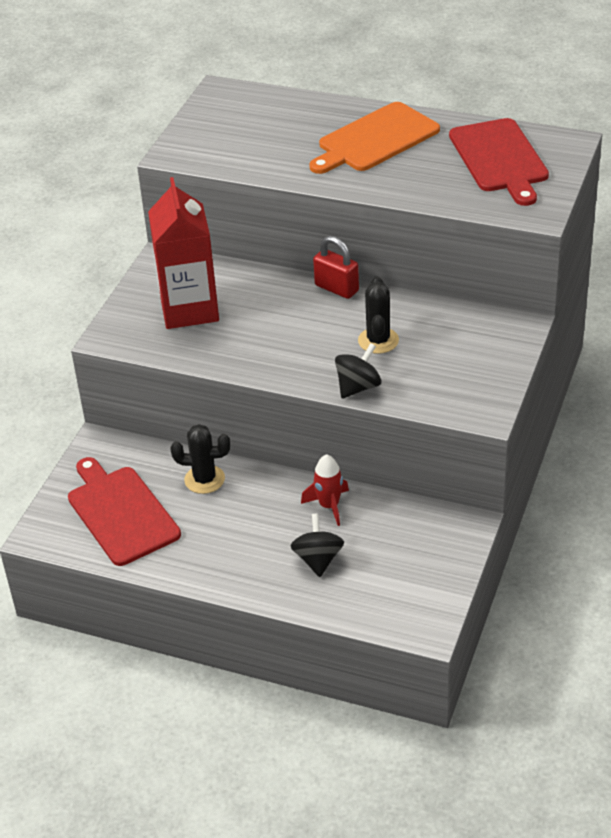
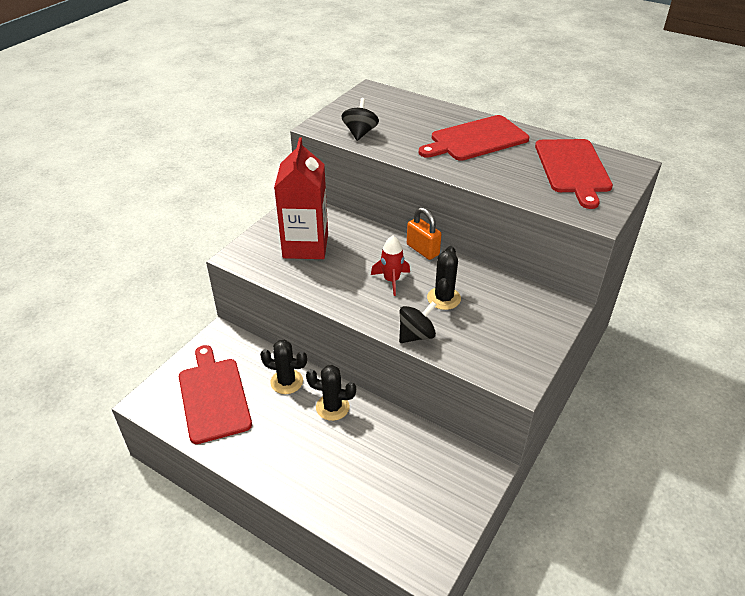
camera: 10 degrees right, 0 degrees up
black spinning top [291,513,344,577] -> black spinning top moved to [341,98,379,141]
red rocket [301,454,349,526] -> red rocket moved to [371,236,410,296]
orange cutting board [309,102,440,174] -> red cutting board [419,115,529,161]
red padlock [313,236,359,299] -> orange padlock [407,207,441,260]
none -> black cactus [306,365,356,421]

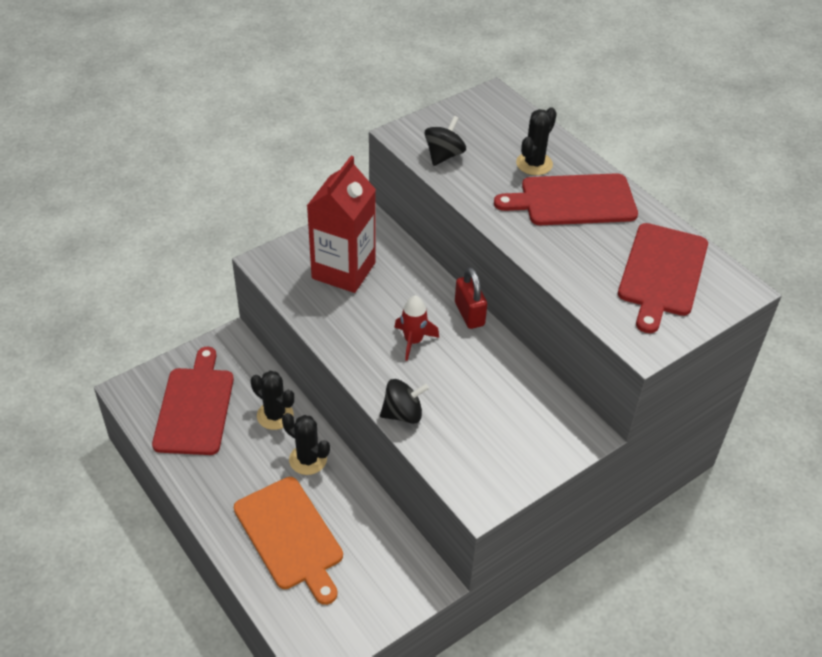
camera: 20 degrees right, 5 degrees up
orange padlock [407,207,441,260] -> red padlock [455,267,487,329]
black cactus [427,246,461,310] -> black cactus moved to [516,107,557,175]
none -> orange cutting board [234,477,343,605]

